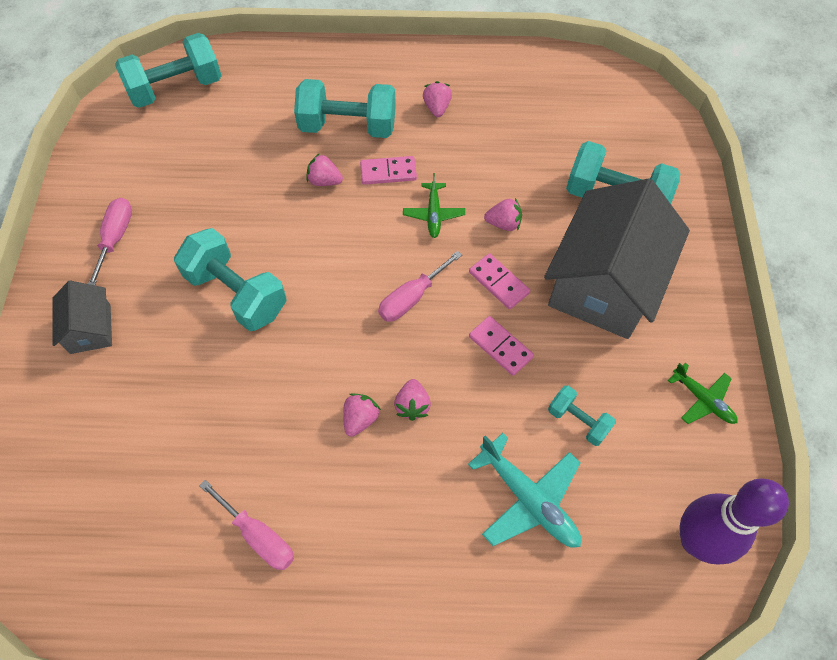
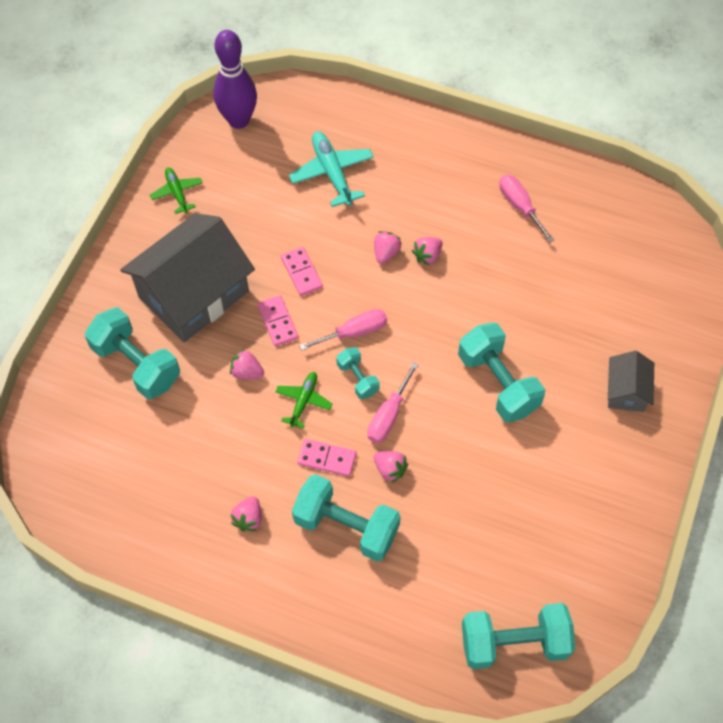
camera: 160 degrees left, 0 degrees up
pink screwdriver [88,198,132,285] -> pink screwdriver moved to [367,362,418,443]
turquoise dumbbell [548,386,616,446] -> turquoise dumbbell moved to [337,347,380,399]

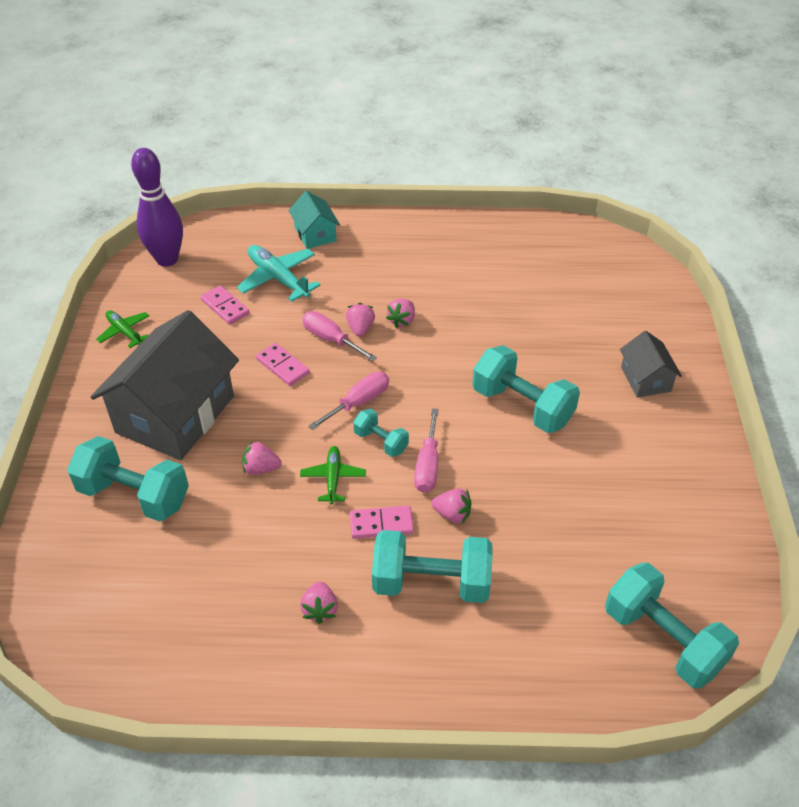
camera: 20 degrees left, 15 degrees down
pink domino [258,295,298,347] -> pink domino moved to [200,285,250,325]
turquoise dumbbell [462,603,575,669] -> turquoise dumbbell turned 75 degrees clockwise [605,563,739,688]
pink screwdriver [499,175,554,243] -> pink screwdriver moved to [302,311,377,361]
none -> turquoise house [288,191,340,249]

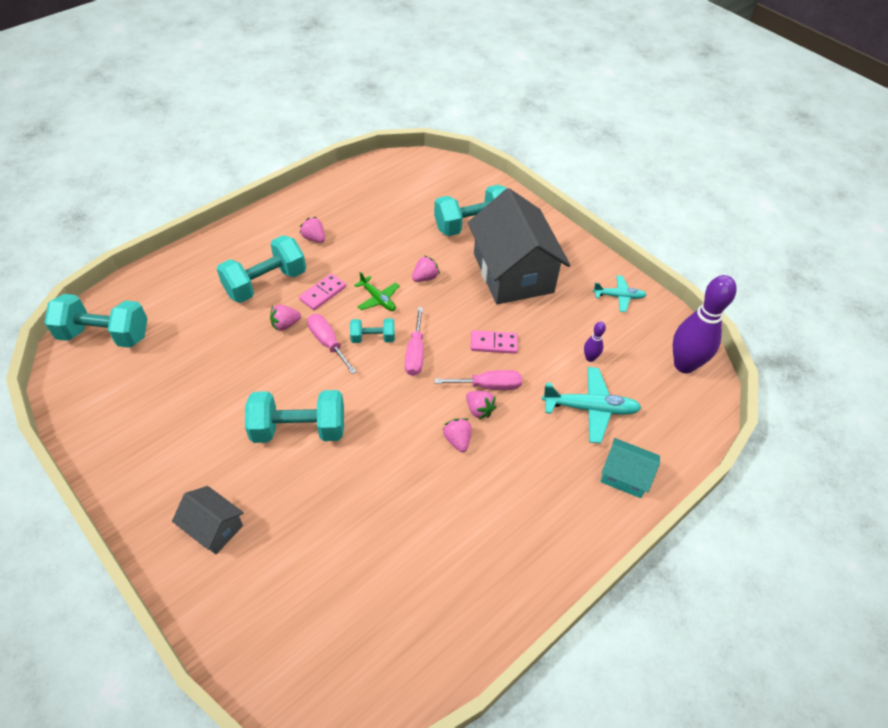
camera: 135 degrees right, 5 degrees up
green plane [96,310,149,348] -> turquoise plane [593,275,646,312]
pink domino [200,285,250,325] -> purple bowling pin [584,322,606,362]

